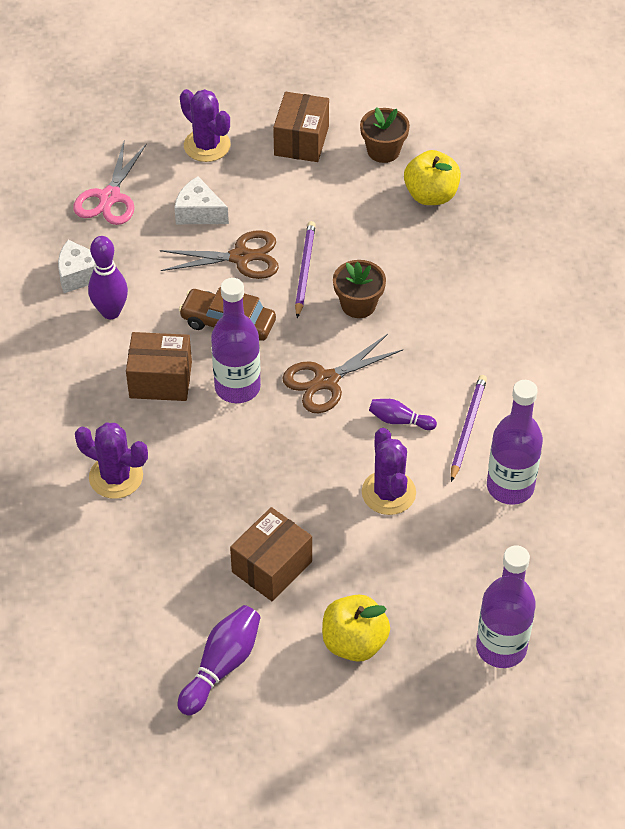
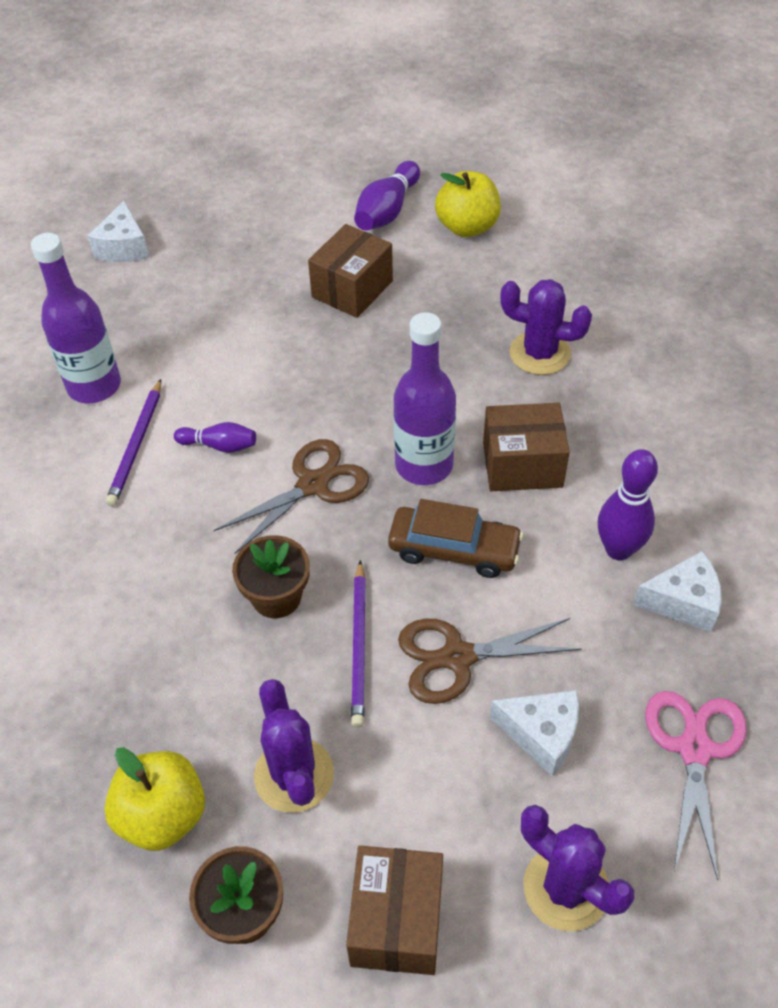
camera: 175 degrees right, 0 degrees up
yellow apple [322,595,390,662] -> yellow apple moved to [435,171,501,237]
purple cactus [362,428,416,515] -> purple cactus moved to [254,679,334,813]
purple bottle [476,545,536,668] -> white cheese [88,201,149,262]

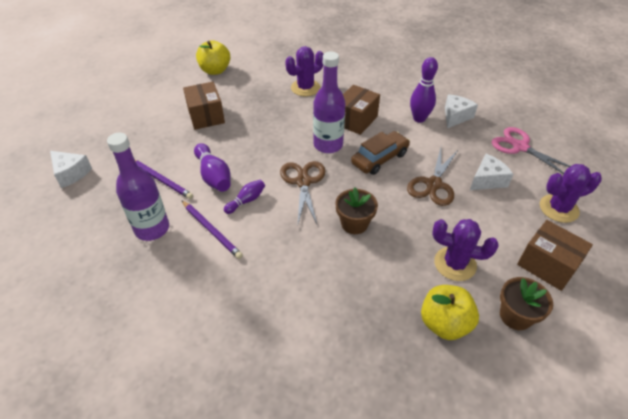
camera: 55 degrees left, 5 degrees down
purple pencil [351,560,366,728] -> purple pencil moved to [135,160,193,199]
purple bowling pin [354,161,420,231] -> purple bowling pin moved to [194,143,231,192]

